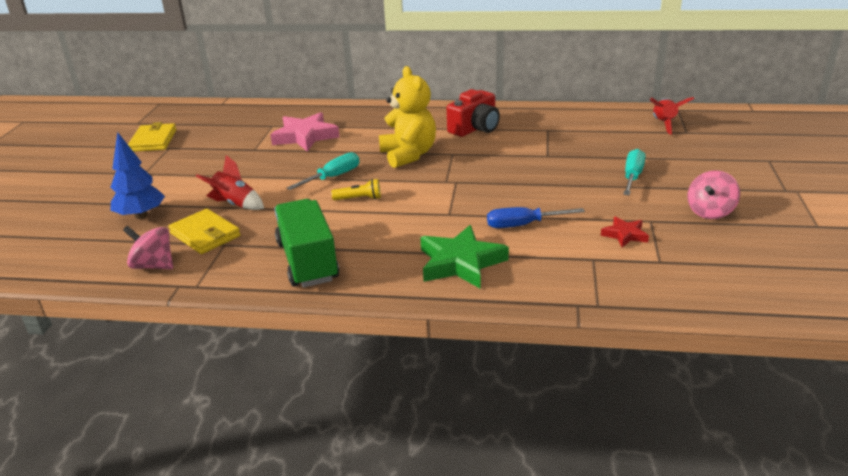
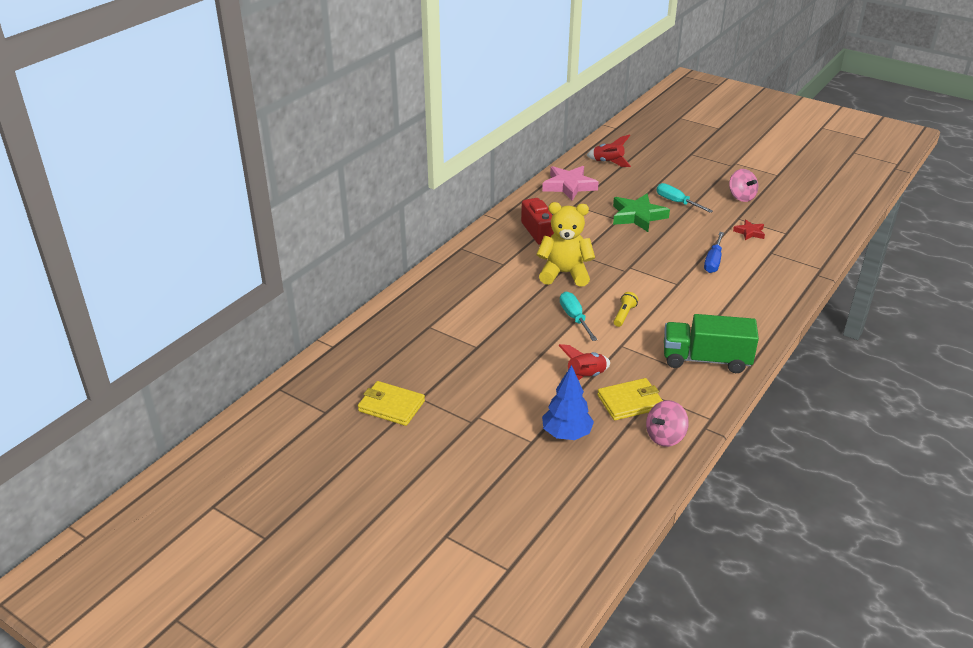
camera: 65 degrees left, 5 degrees up
pink star [270,112,340,151] -> pink star moved to [542,166,599,201]
green star [420,225,509,289] -> green star moved to [613,194,670,232]

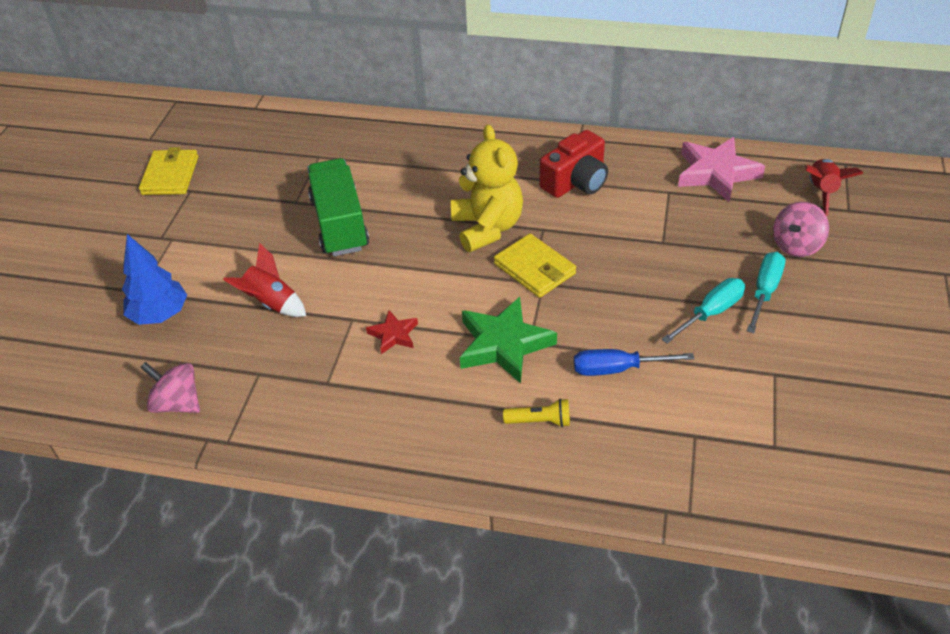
camera: 70 degrees right, 10 degrees up
turquoise screwdriver [560,292,598,341] -> turquoise screwdriver moved to [662,278,745,344]
yellow wallet [597,378,663,420] -> yellow wallet moved to [494,233,576,298]
green star [613,194,670,232] -> green star moved to [460,297,557,384]
yellow flashlight [613,292,638,327] -> yellow flashlight moved to [503,398,570,427]
green truck [664,314,759,373] -> green truck moved to [308,158,369,256]
pink spinning top [729,169,758,202] -> pink spinning top moved to [773,202,829,257]
red star [733,219,765,240] -> red star moved to [366,310,418,354]

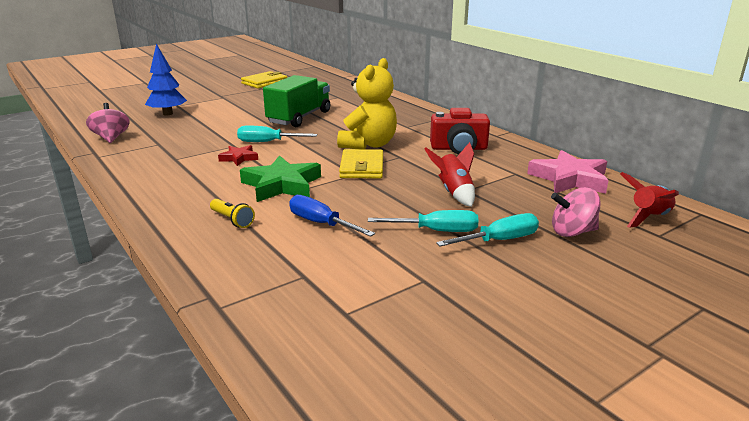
camera: 40 degrees right, 20 degrees down
red rocket [223,243,306,317] -> red rocket moved to [425,142,475,207]
none -> turquoise screwdriver [237,126,317,142]

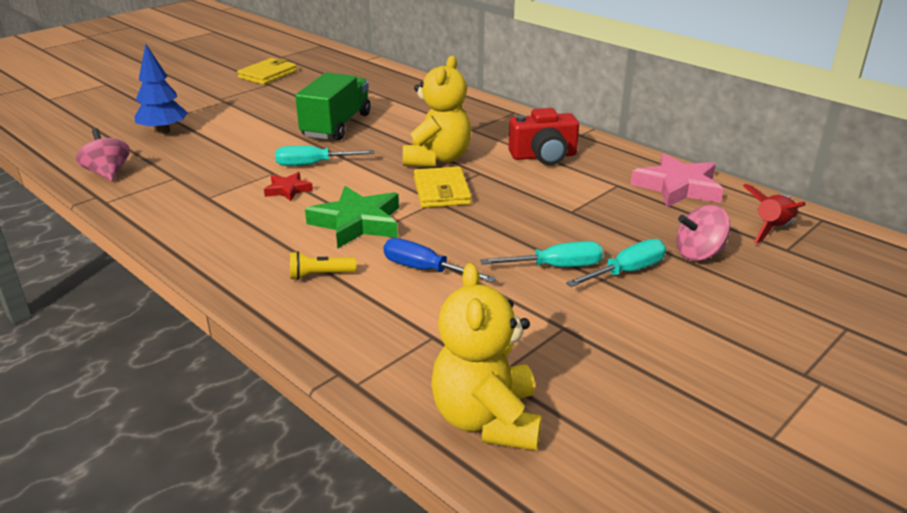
camera: 10 degrees left, 5 degrees up
yellow flashlight [210,199,255,228] -> yellow flashlight turned 135 degrees clockwise [290,251,357,280]
red rocket [425,142,475,207] -> none
none -> yellow teddy bear [431,263,542,450]

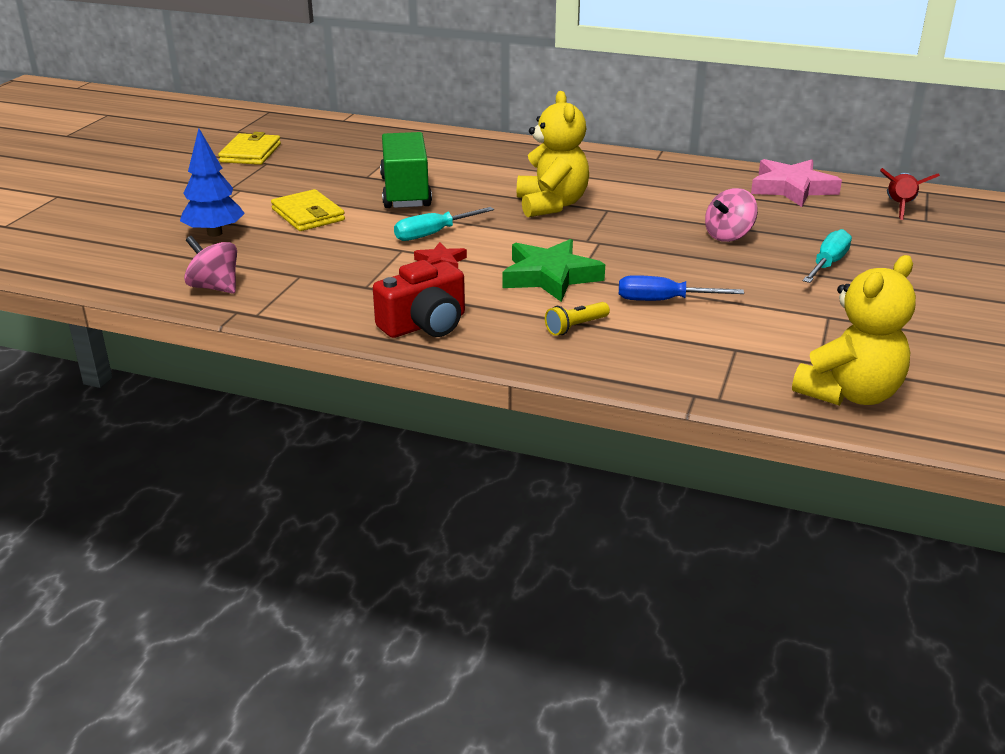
camera: 25 degrees left, 0 degrees up
yellow wallet [414,167,471,208] -> yellow wallet moved to [271,189,345,231]
yellow teddy bear [431,263,542,450] -> yellow teddy bear turned 105 degrees counterclockwise [792,255,916,406]
turquoise screwdriver [480,241,603,267] -> none
red camera [508,108,579,165] -> red camera moved to [373,260,465,338]
pink spinning top [676,205,731,261] -> pink spinning top moved to [705,188,758,242]

